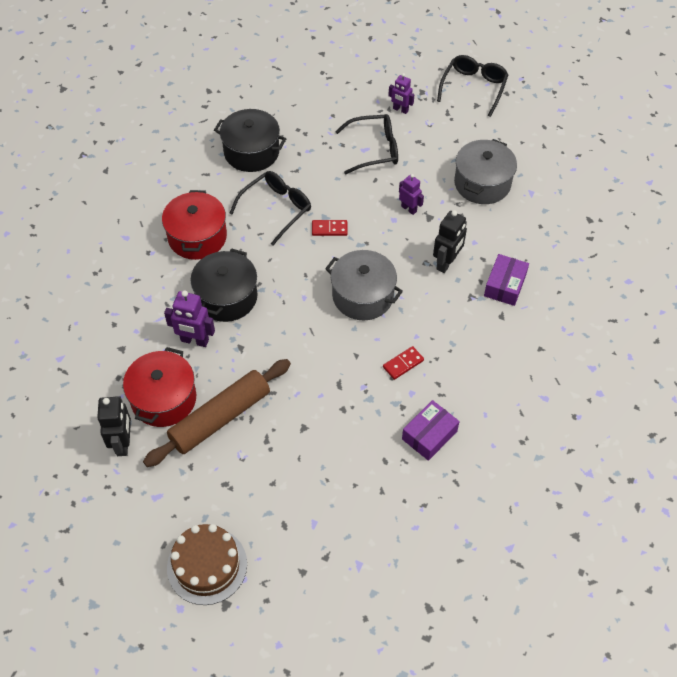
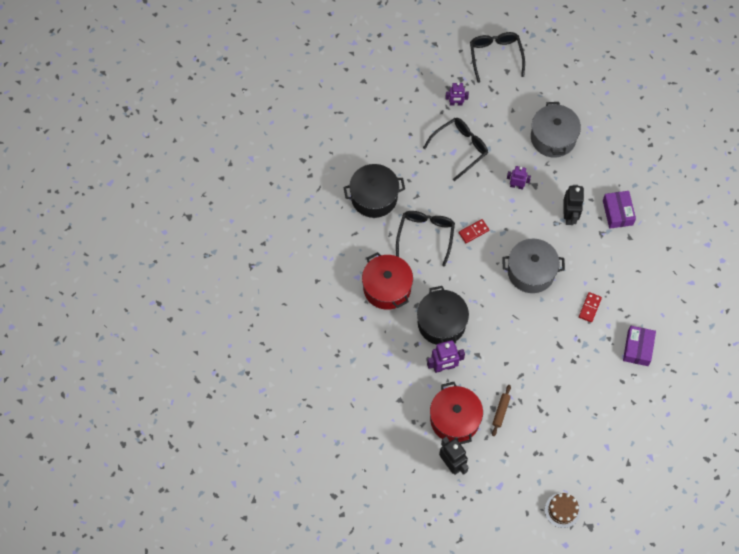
camera: 30 degrees left, 10 degrees up
brown rolling pin [143,359,291,467] -> brown rolling pin [492,385,511,436], size x0.42
brown cake [167,524,247,605] -> brown cake [545,493,581,528], size x0.63

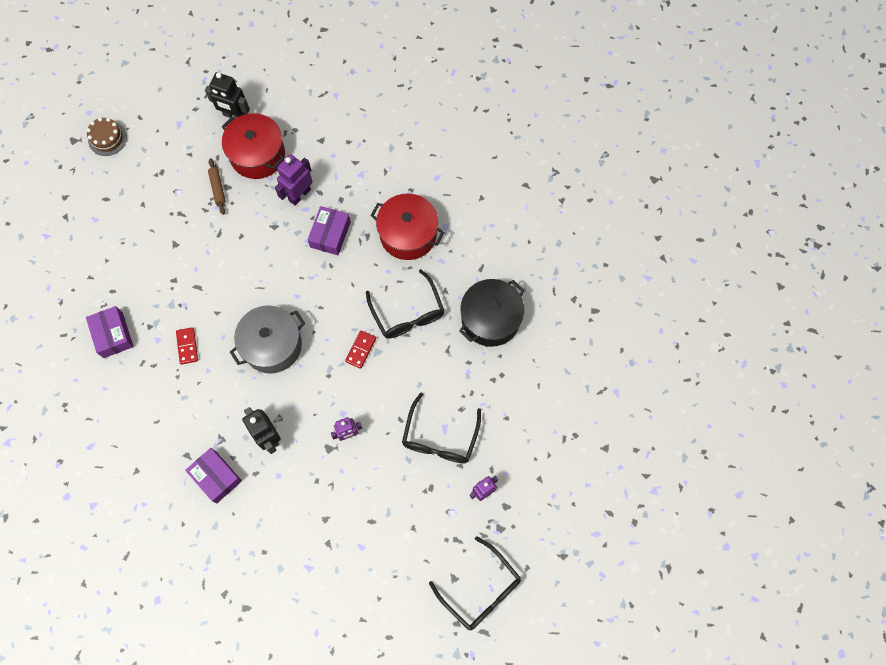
camera: 145 degrees right, 5 degrees up
black pot [417,286,469,345] -> purple box [307,206,351,255]
grey pot [531,102,581,158] -> none

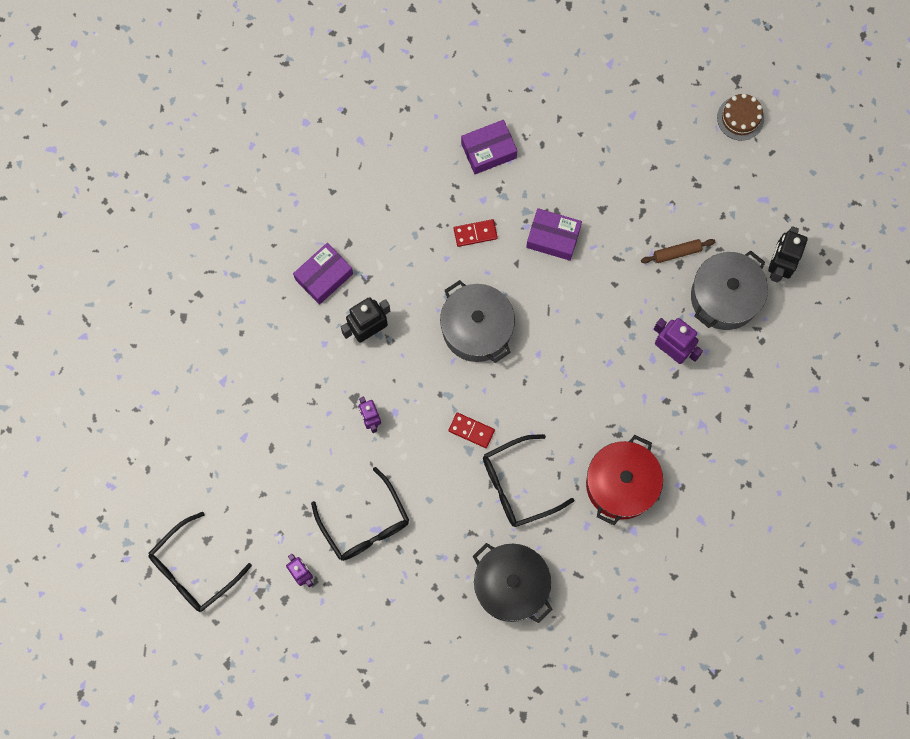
camera: 90 degrees right, 5 degrees up
red pot [222,113,285,179] -> grey pot [691,251,768,330]
purple box [307,206,351,255] -> purple box moved to [526,208,582,261]
black glasses [402,393,481,463] -> black glasses turned 135 degrees counterclockwise [311,467,409,561]

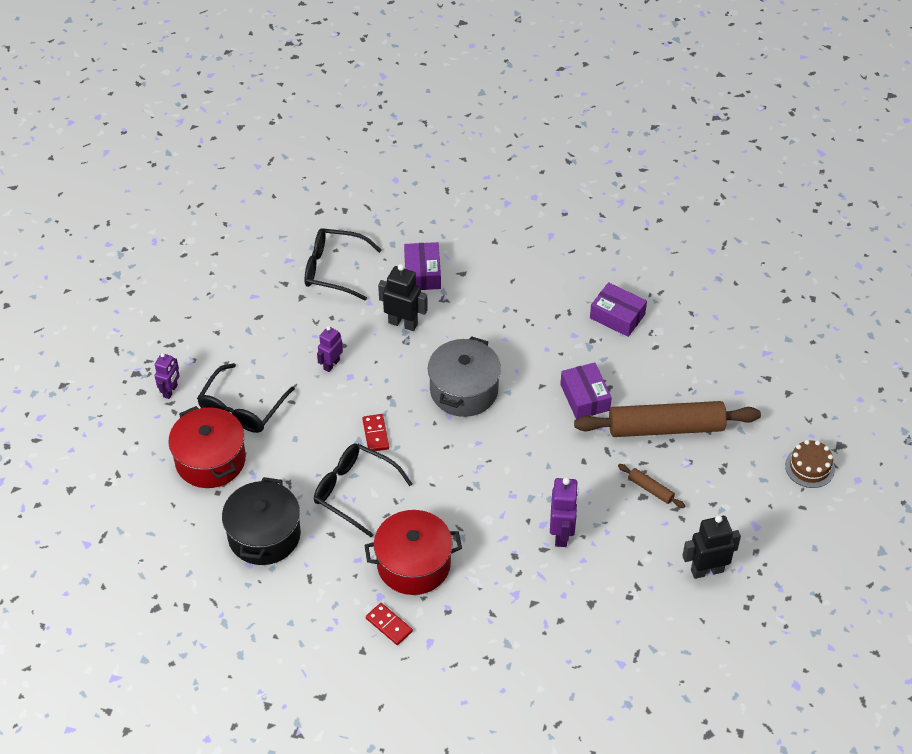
camera: 55 degrees right, 25 degrees down
black glasses [148,512,252,612] -> black glasses moved to [305,228,382,300]
purple box [293,243,353,305] -> purple box turned 75 degrees clockwise [404,242,441,290]
red domino [454,219,498,247] -> red domino moved to [366,603,413,645]
grey pot [691,251,768,330] -> none
none -> red pot [168,406,246,488]
none -> brown rolling pin [574,401,761,437]

